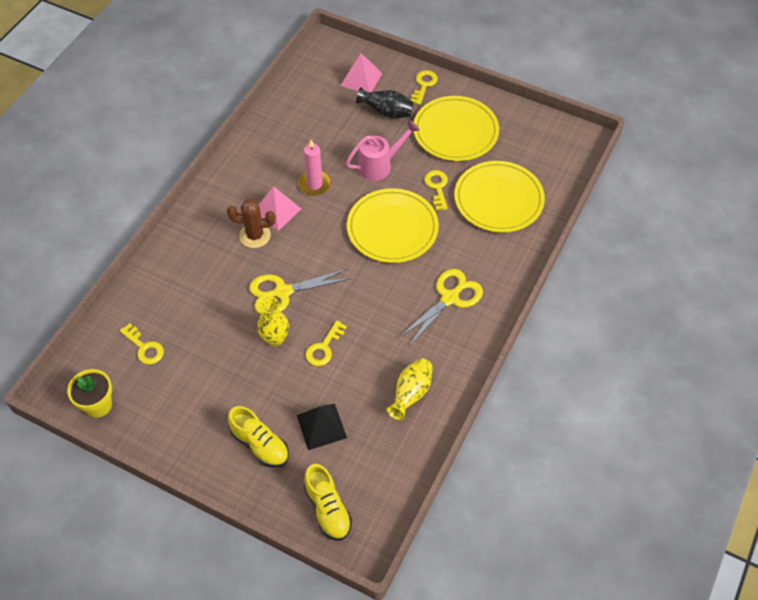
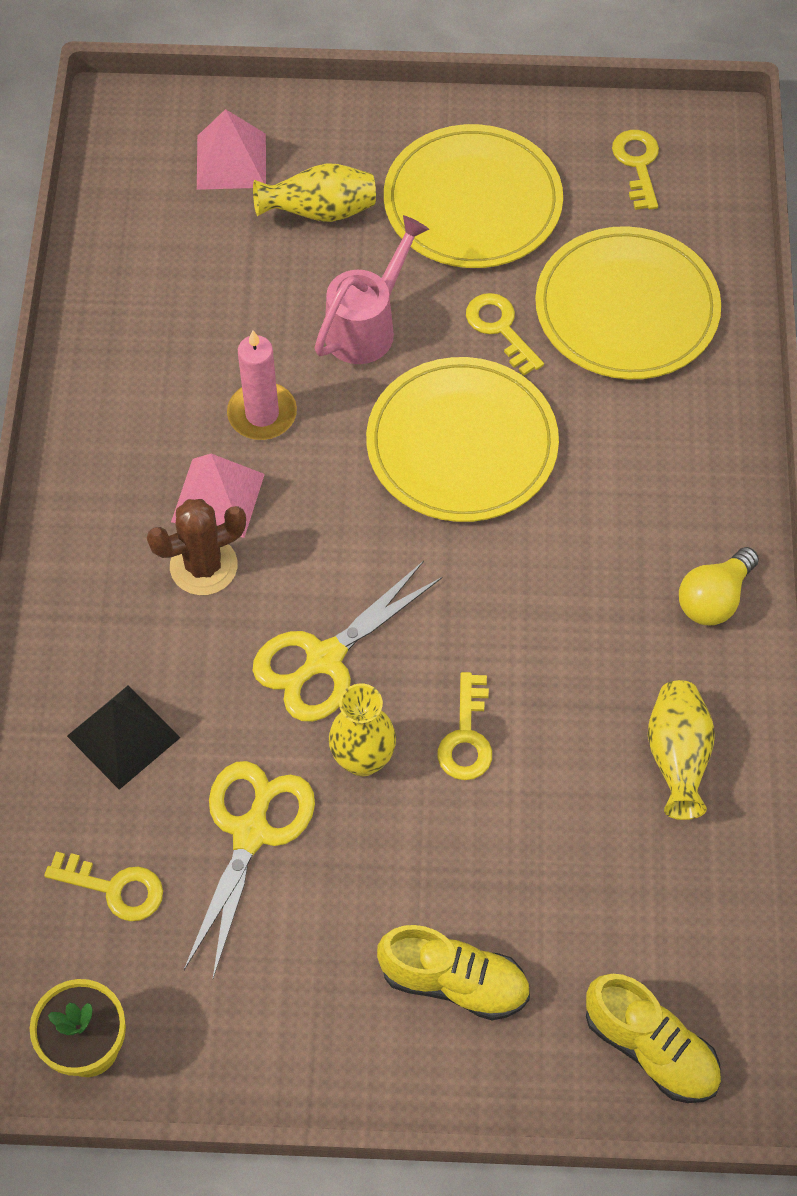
camera: 25 degrees left, 5 degrees up
black pyramid [297,404,347,450] -> black pyramid moved to [67,685,181,790]
black vase [356,87,414,118] -> yellow vase [253,163,376,222]
yellow scissors [400,269,483,346] -> yellow scissors moved to [184,761,315,978]
yellow key [411,70,438,105] -> yellow key moved to [612,130,659,210]
none -> yellow light bulb [679,547,759,625]

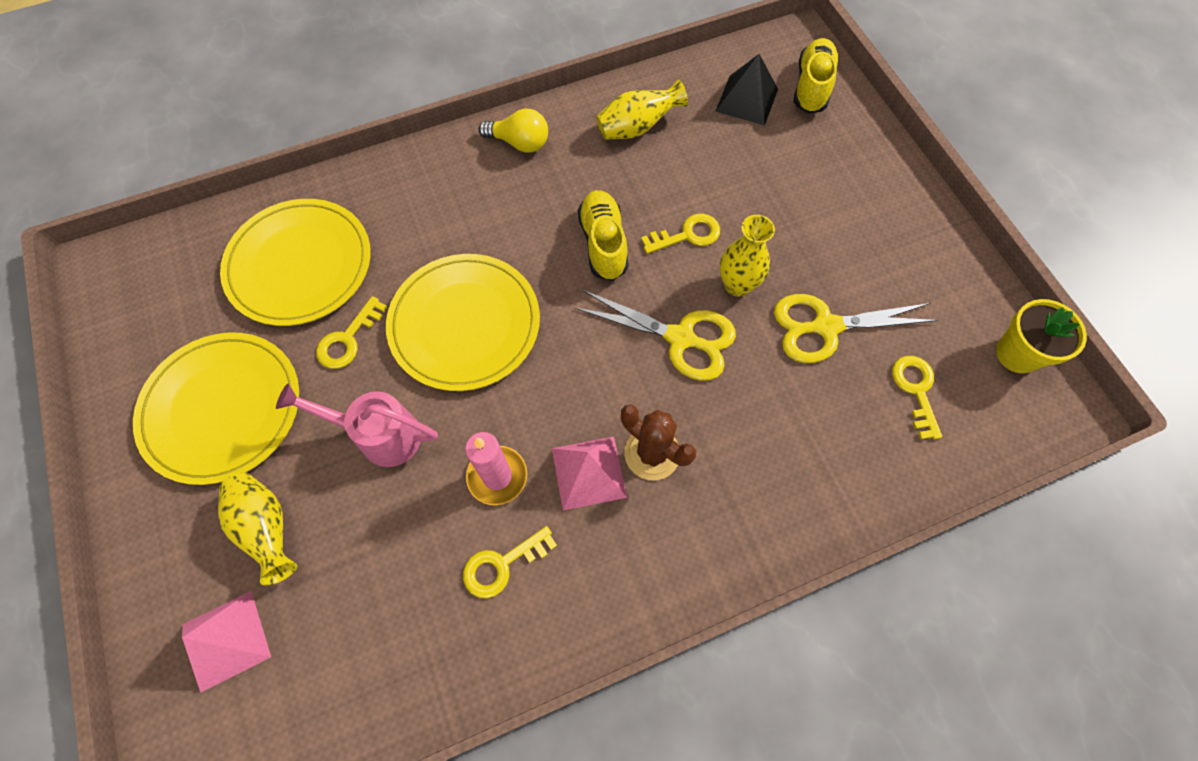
camera: 115 degrees left, 5 degrees up
black pyramid [67,685,181,790] -> black pyramid moved to [715,54,778,126]
yellow shoe [377,925,530,1020] -> yellow shoe moved to [578,190,628,281]
yellow key [612,130,659,210] -> yellow key moved to [463,526,557,598]

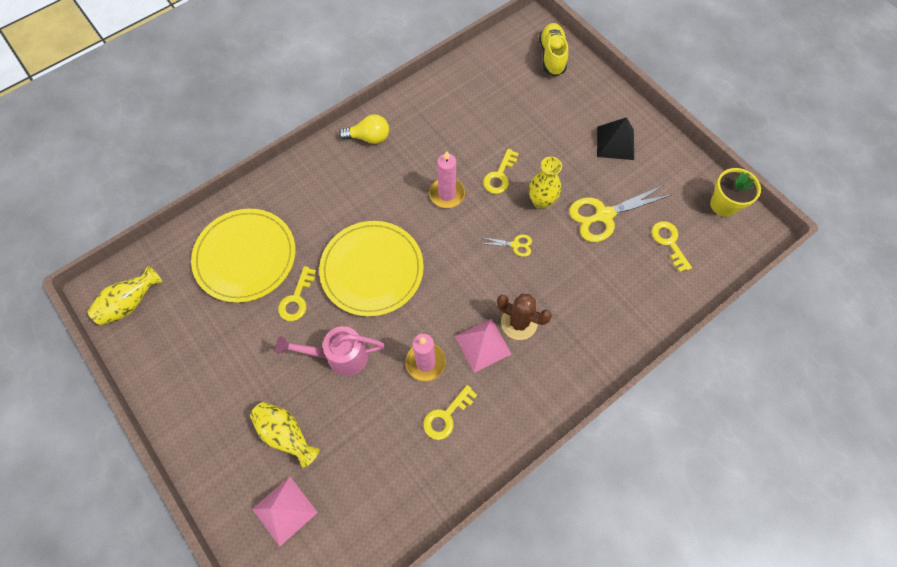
camera: 15 degrees left, 0 degrees up
yellow plate [133,332,299,485] -> none
yellow scissors [575,290,736,381] -> yellow scissors [480,234,532,257], size x0.48
yellow shoe [578,190,628,281] -> pink candle [429,151,465,208]
yellow vase [596,79,688,140] -> yellow vase moved to [88,266,162,325]
yellow key [641,213,720,254] -> yellow key turned 150 degrees clockwise [483,149,519,194]
black pyramid [715,54,778,126] -> black pyramid moved to [597,117,634,160]

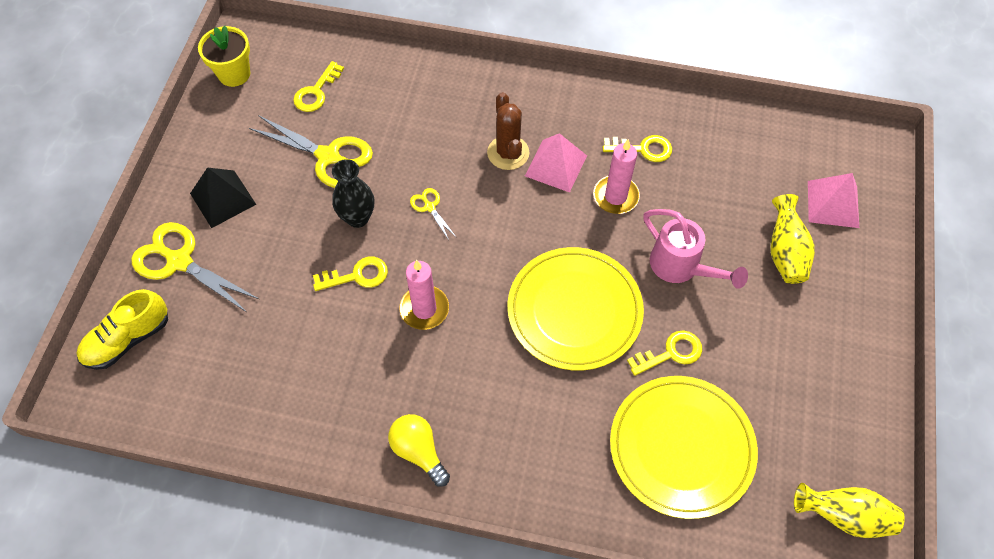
camera: 130 degrees left, 5 degrees down
yellow vase [529,157,562,209] -> black vase [332,159,374,228]
none -> yellow scissors [132,222,260,312]

